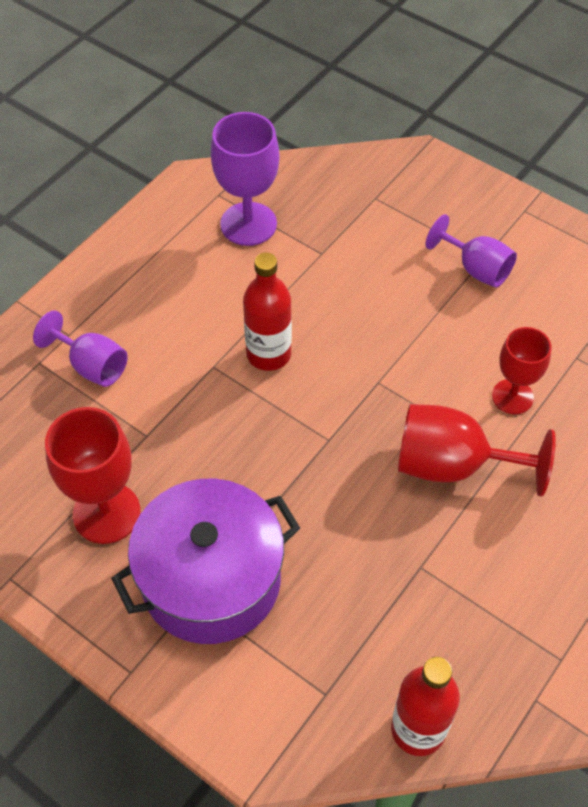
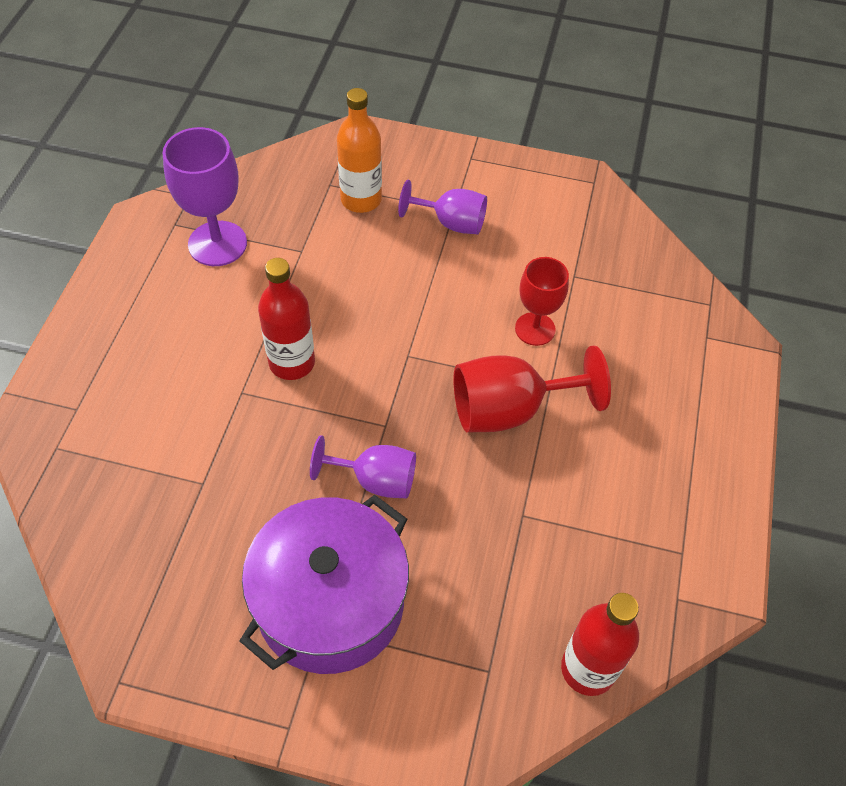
camera: 25 degrees left, 0 degrees up
purple goblet [33,310,128,387] -> purple goblet moved to [310,435,416,499]
red goblet [45,407,141,544] -> none
none -> orange bottle [337,88,382,213]

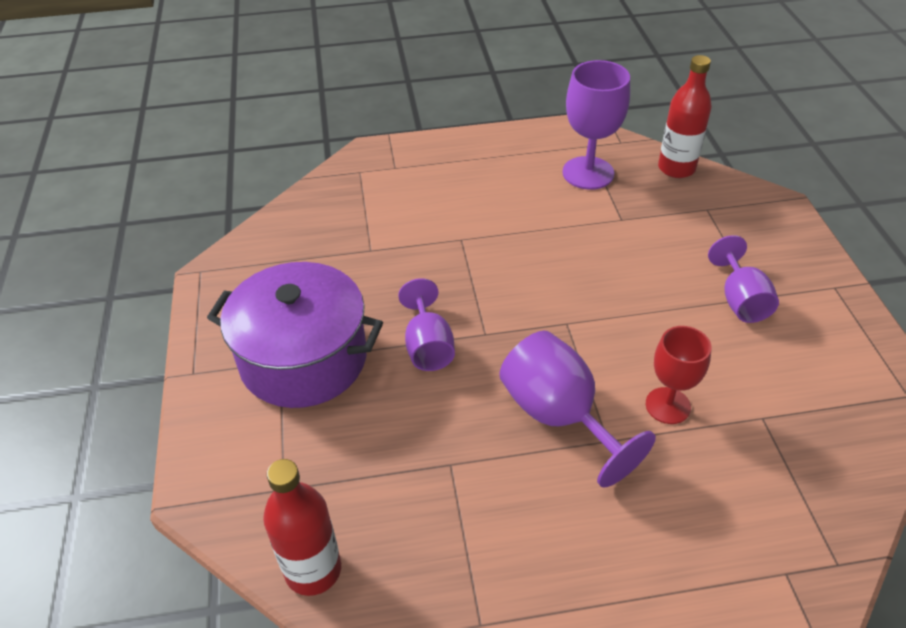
camera: 70 degrees right, 10 degrees down
red bottle [258,258,315,380] -> red bottle moved to [658,55,712,178]
orange bottle [337,88,382,213] -> none
red goblet [453,346,611,432] -> purple goblet [499,331,656,488]

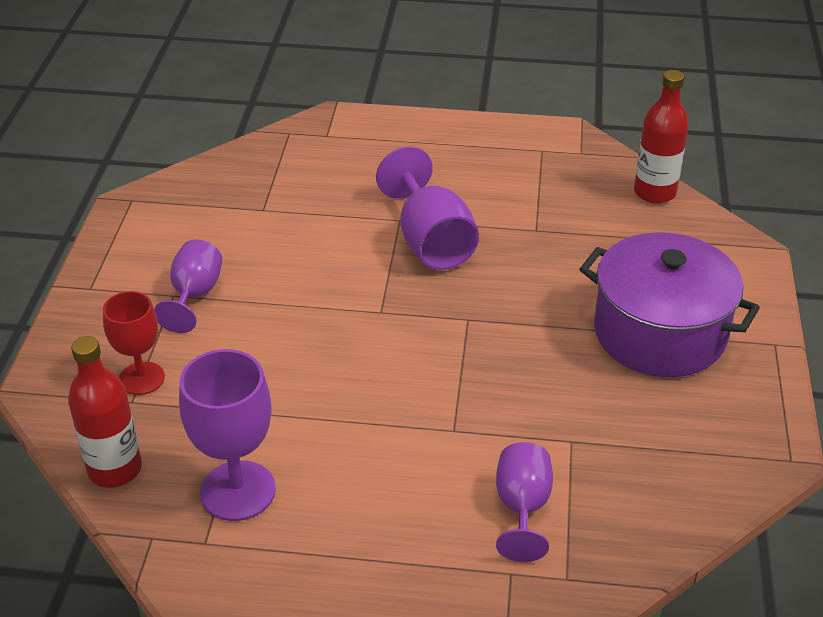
camera: 165 degrees left, 5 degrees down
purple goblet [398,278,455,371] -> purple goblet moved to [496,442,553,562]
red goblet [646,326,711,424] -> red goblet moved to [103,291,165,395]

